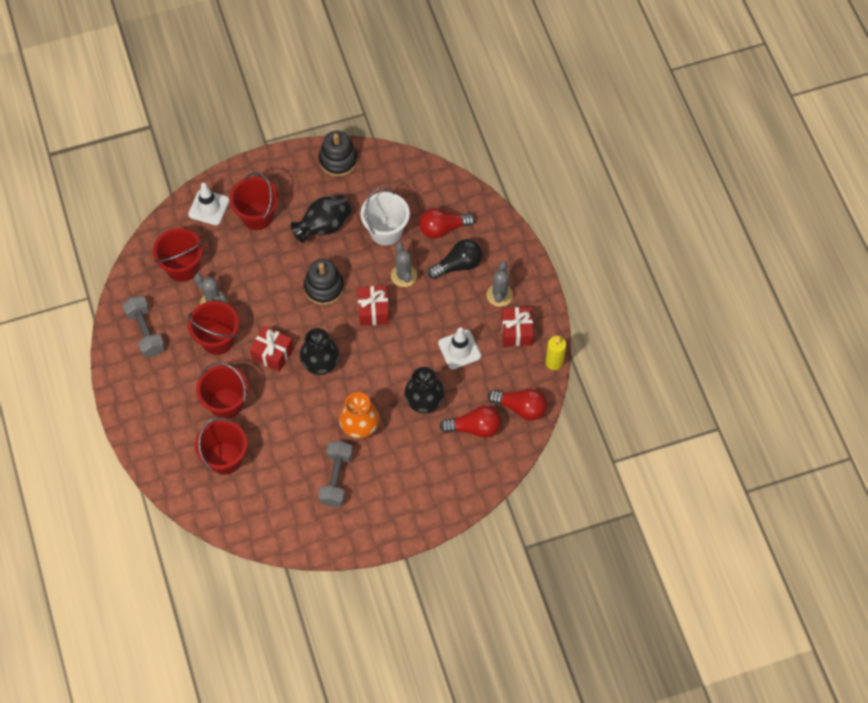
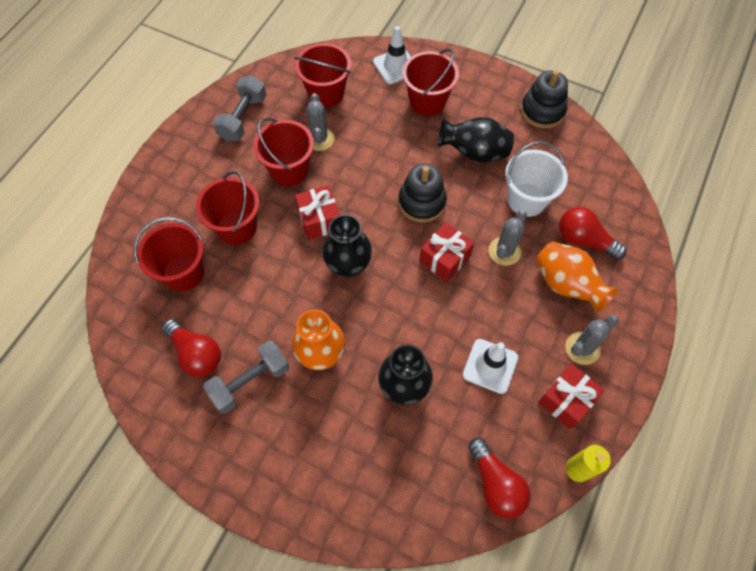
camera: 45 degrees right, 0 degrees up
black light bulb [428,239,482,279] -> orange vase [536,242,618,313]
red light bulb [440,406,501,438] -> red light bulb moved to [162,319,221,377]

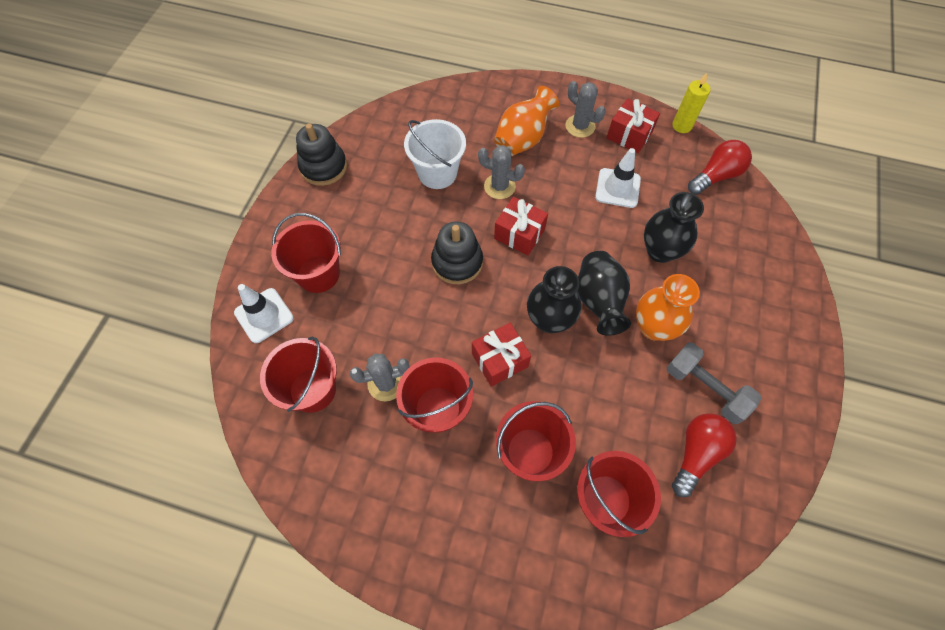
camera: 100 degrees left, 0 degrees up
grey dumbbell [213,75,266,142] -> none
black vase [438,117,514,163] -> black vase moved to [577,251,631,336]
red light bulb [559,207,626,260] -> none

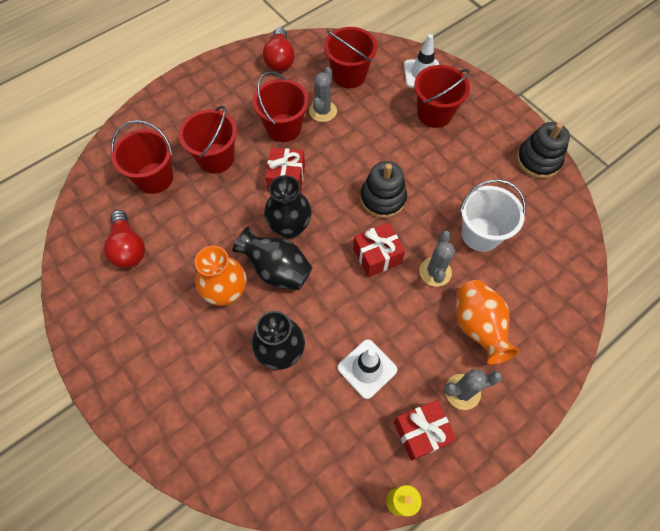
camera: 125 degrees right, 0 degrees up
grey cactus [478,145,525,199] -> grey cactus turned 45 degrees counterclockwise [419,231,455,287]
grey dumbbell [666,343,761,424] -> none
red light bulb [688,140,752,195] -> red light bulb moved to [263,27,295,72]

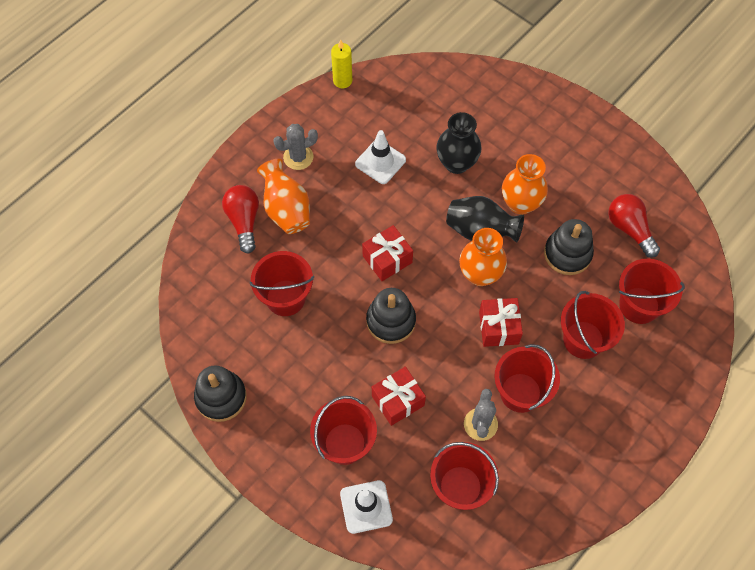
camera: 170 degrees right, 0 degrees up
red light bulb [263,27,295,72] -> red light bulb moved to [222,185,259,254]
black vase [264,175,312,238] -> orange vase [459,228,507,286]
red gift [394,400,457,461] -> red gift moved to [372,367,426,426]
grey cactus [419,231,455,287] -> none
white bucket [460,179,526,252] -> red bucket [250,251,314,316]
none -> black stacking toy [544,219,594,275]

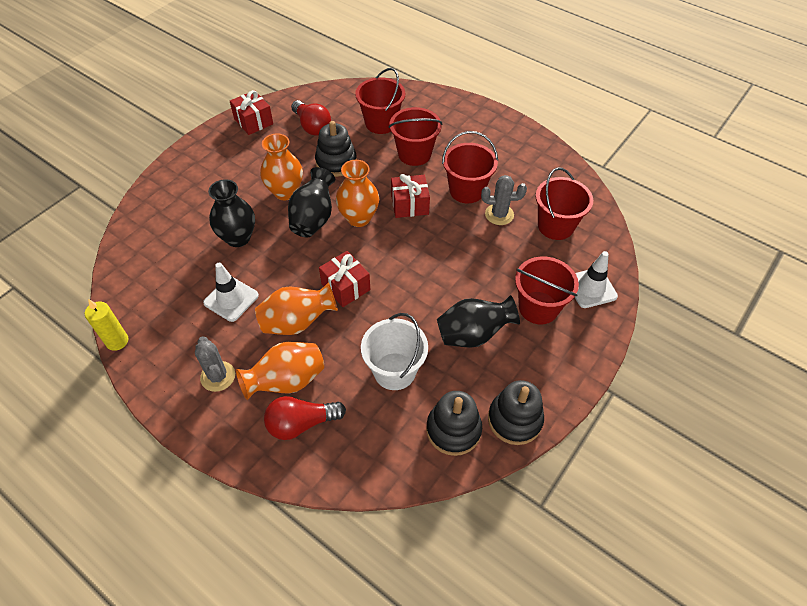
camera: 95 degrees left, 10 degrees down
red bucket [250,251,314,316] -> white bucket [361,313,428,390]
black stacking toy [366,288,416,344] -> black stacking toy moved to [426,391,482,456]
red gift [372,367,426,426] -> red gift moved to [230,90,273,135]
red light bulb [608,194,660,258] -> red light bulb turned 90 degrees counterclockwise [291,100,331,136]
none -> orange vase [255,283,338,335]
none -> black vase [437,295,520,348]

